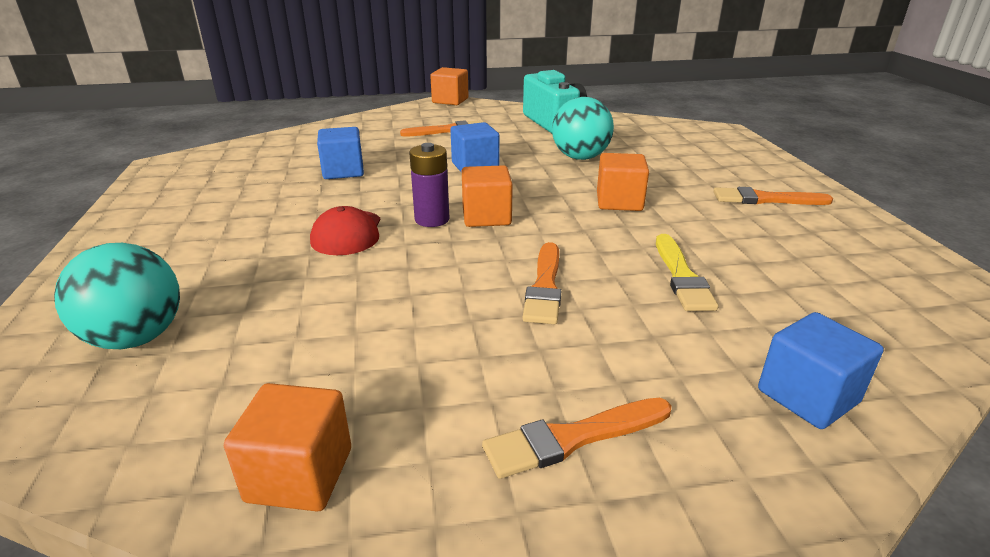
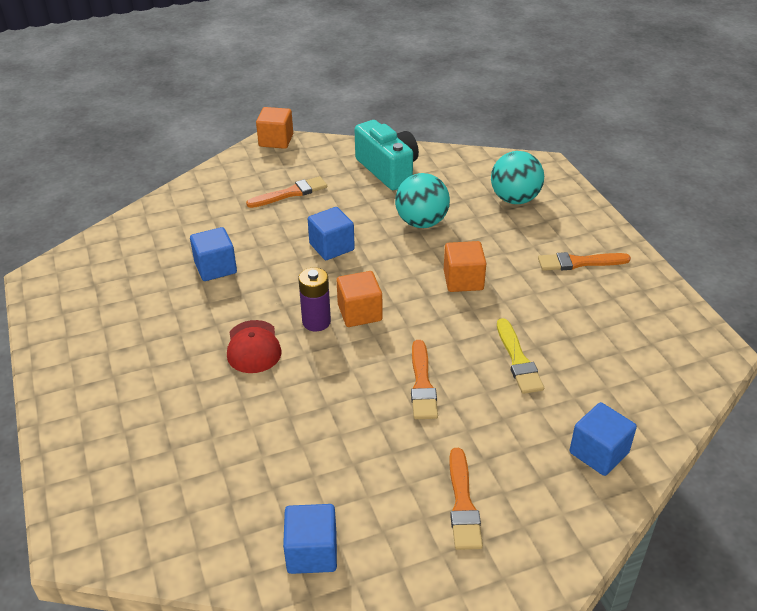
camera: 10 degrees left, 10 degrees up
turquoise ball [54,243,180,349] -> turquoise ball moved to [491,151,544,204]
orange cube [224,383,351,511] -> blue cube [283,504,337,574]
orange brush [482,398,671,479] -> orange brush turned 60 degrees counterclockwise [449,448,483,550]

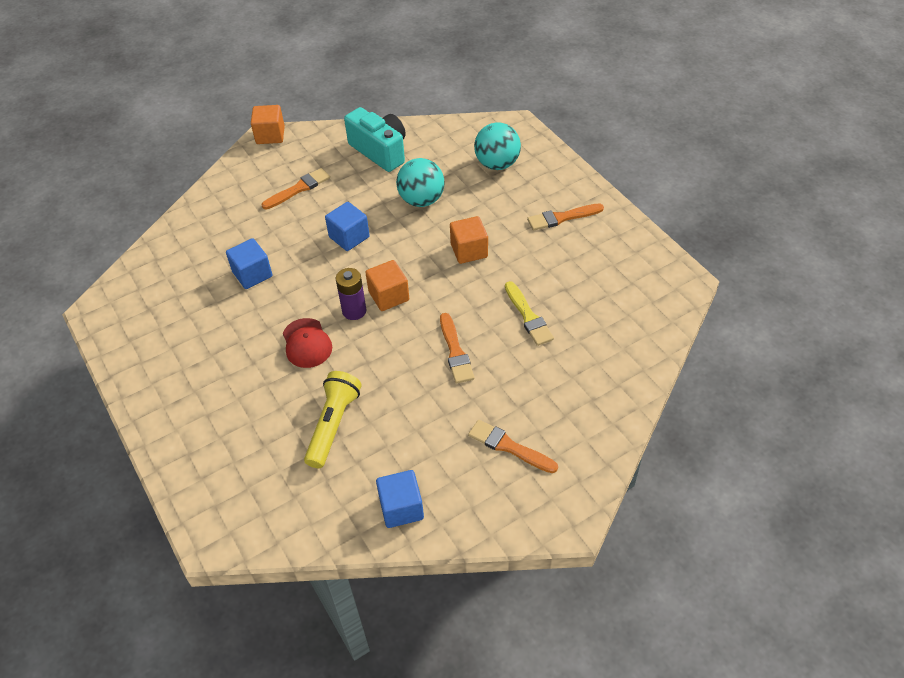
camera: 10 degrees left, 10 degrees up
orange brush [449,448,483,550] -> orange brush turned 135 degrees clockwise [468,420,558,473]
blue cube [570,402,637,476] -> none
none -> yellow flashlight [304,371,361,468]

